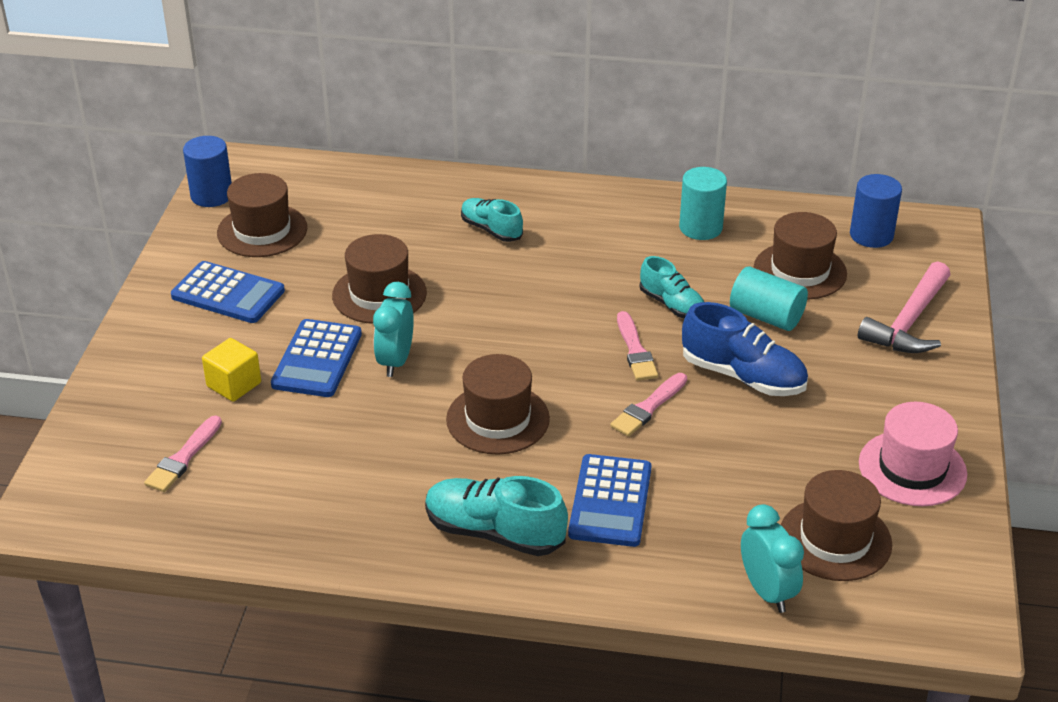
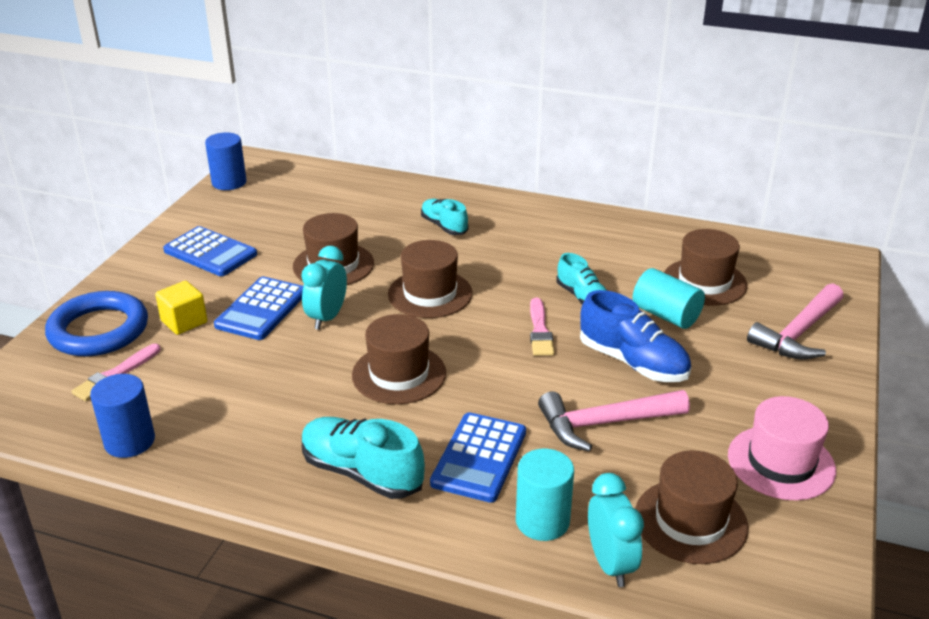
camera: 10 degrees right, 5 degrees down
brown hat [217,173,307,257] -> brown hat moved to [388,240,472,318]
pink brush [610,373,687,436] -> none
turquoise cylinder [679,167,727,240] -> turquoise cylinder moved to [516,449,574,541]
blue cylinder [850,174,902,248] -> blue cylinder moved to [90,374,155,458]
none -> blue ring [45,291,148,356]
none -> pink hammer [538,390,690,452]

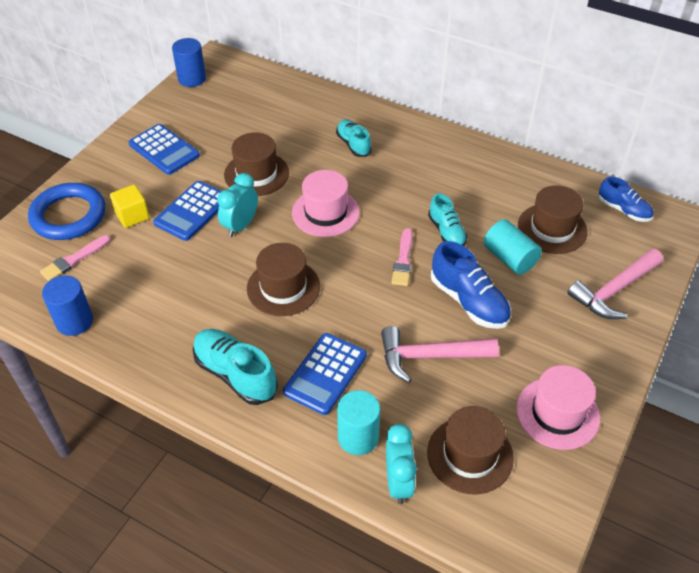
camera: 10 degrees right, 15 degrees up
brown hat [388,240,472,318] -> pink hat [292,170,360,237]
none -> blue shoe [599,176,654,222]

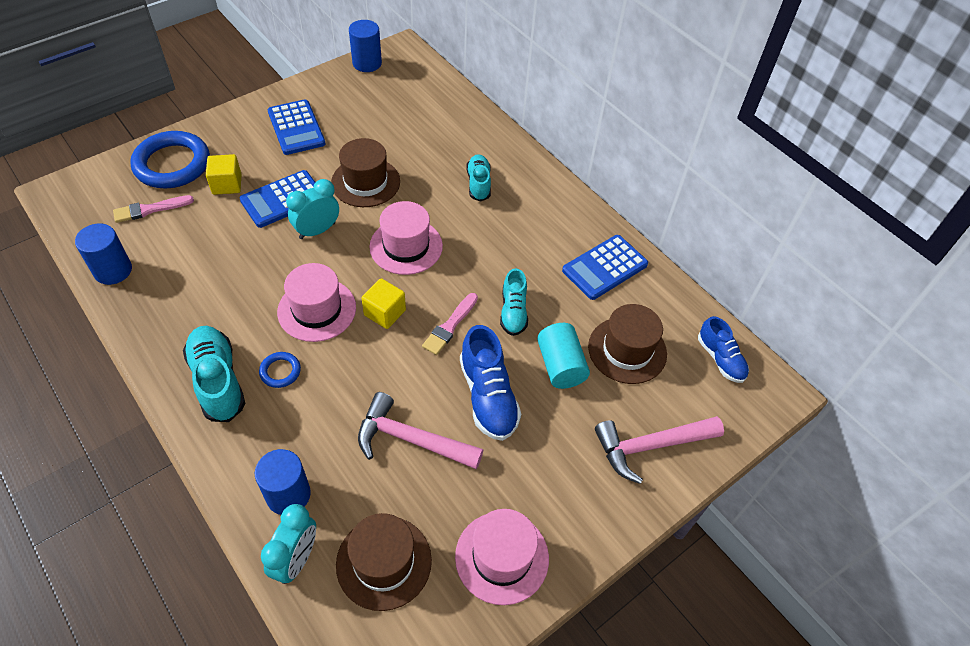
camera: 20 degrees right, 5 degrees up
brown hat [247,243,320,316] -> pink hat [277,263,356,342]
blue calculator [283,333,367,415] -> blue calculator moved to [562,235,648,300]
turquoise cylinder [337,390,380,455] -> blue cylinder [255,449,311,515]
none -> blue ring [259,352,301,388]
none -> yellow cube [361,278,406,329]

